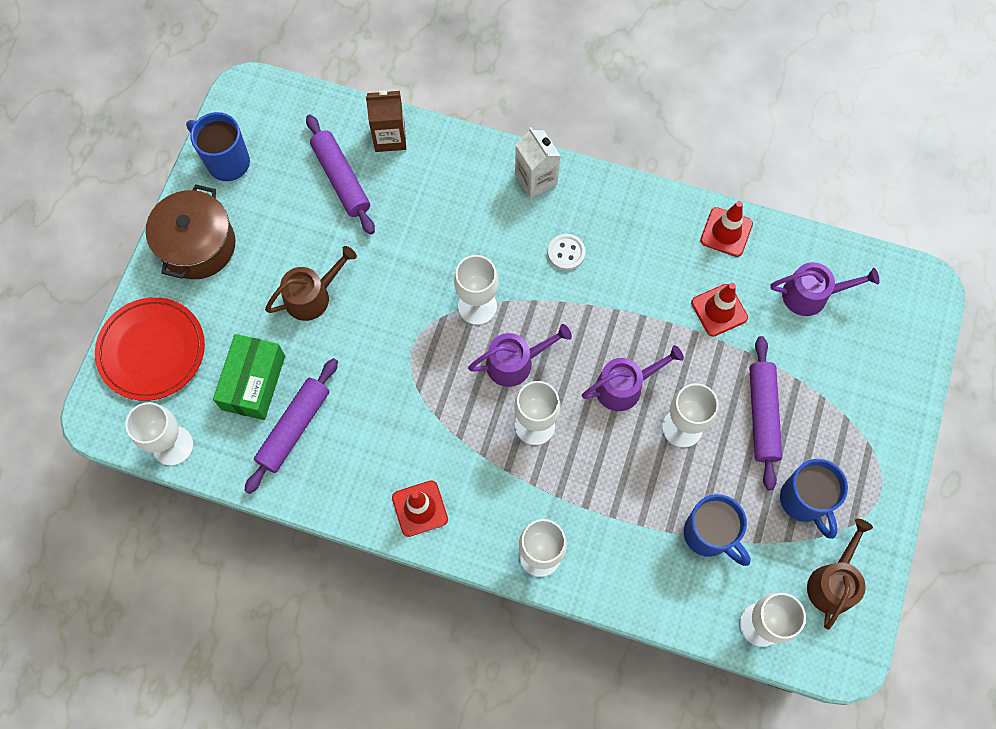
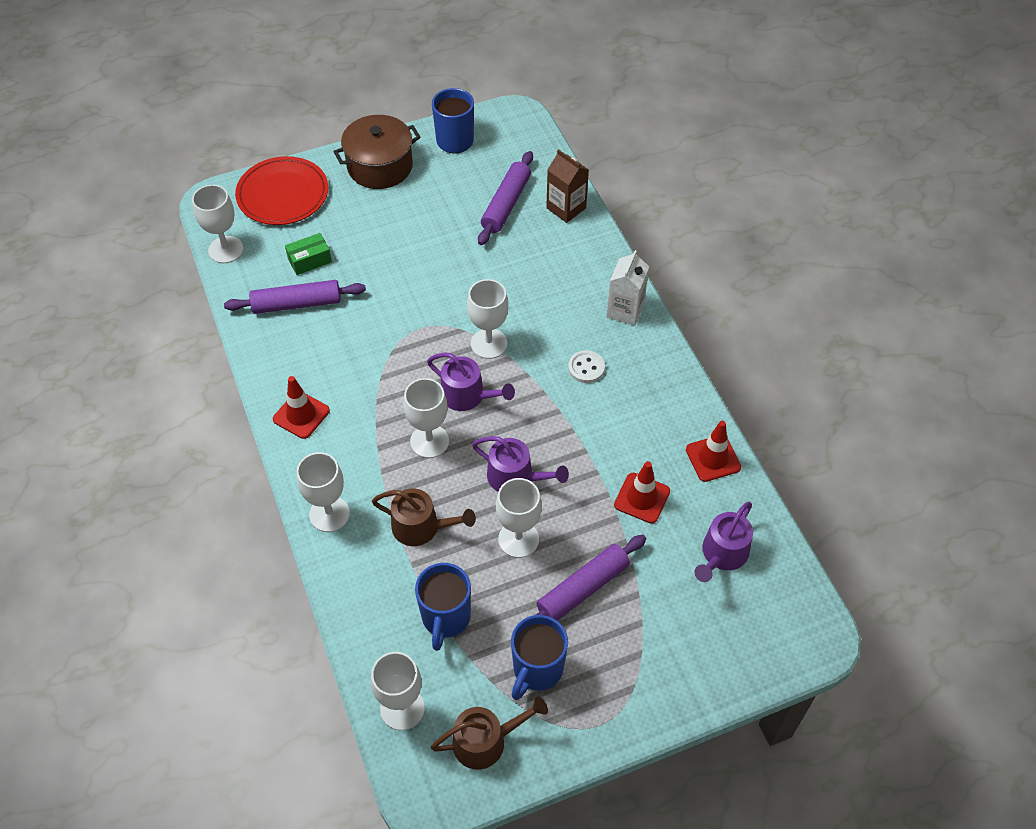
camera: 50 degrees right, 15 degrees down
green box [213,334,285,420] -> green box [285,233,332,275], size x0.62
brown watering can [265,246,357,321] -> brown watering can moved to [372,488,476,546]
purple watering can [770,262,879,316] -> purple watering can turned 75 degrees clockwise [695,502,753,582]

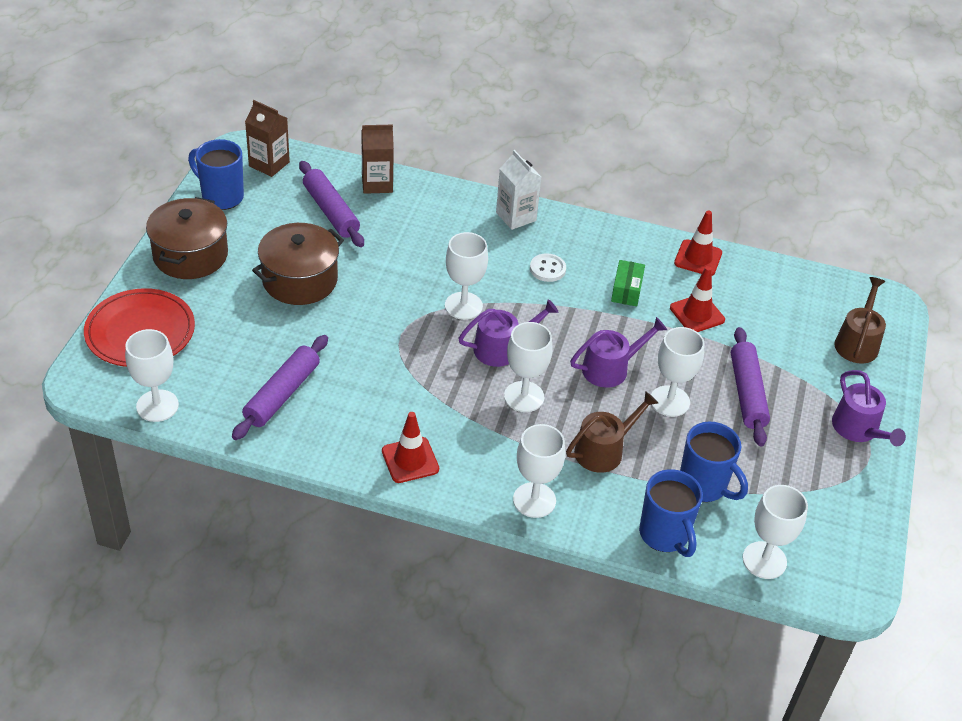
camera: 55 degrees left, 10 degrees down
green box [285,233,332,275] -> green box moved to [611,260,645,306]
brown watering can [431,697,548,770] -> brown watering can moved to [834,277,886,364]
blue mug [511,615,568,700] -> blue mug moved to [639,469,703,557]
purple watering can [695,502,753,582] -> purple watering can moved to [832,370,906,446]
none -> brown carton [245,100,290,177]
none -> brown pot [252,223,344,305]

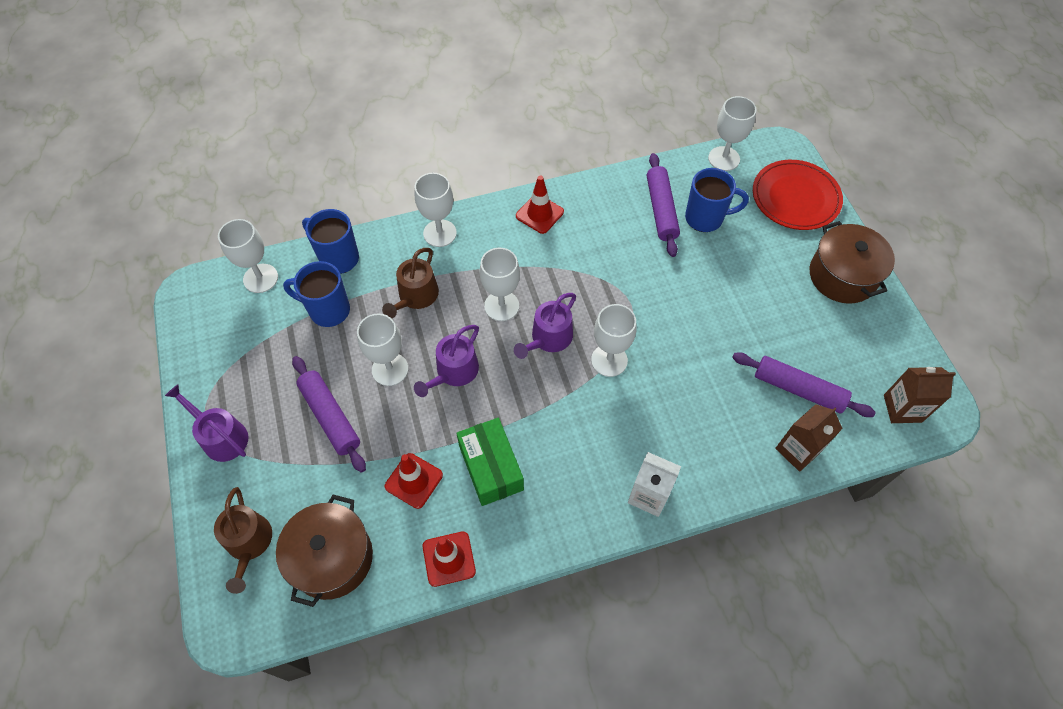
camera: 150 degrees right, 15 degrees up
blue mug [188,139,244,210] -> blue mug moved to [685,168,749,232]
brown pot [252,223,344,305] -> brown pot moved to [276,495,373,607]
white button [530,253,566,282] -> none
green box [611,260,645,306] -> green box [456,418,524,506], size x1.61

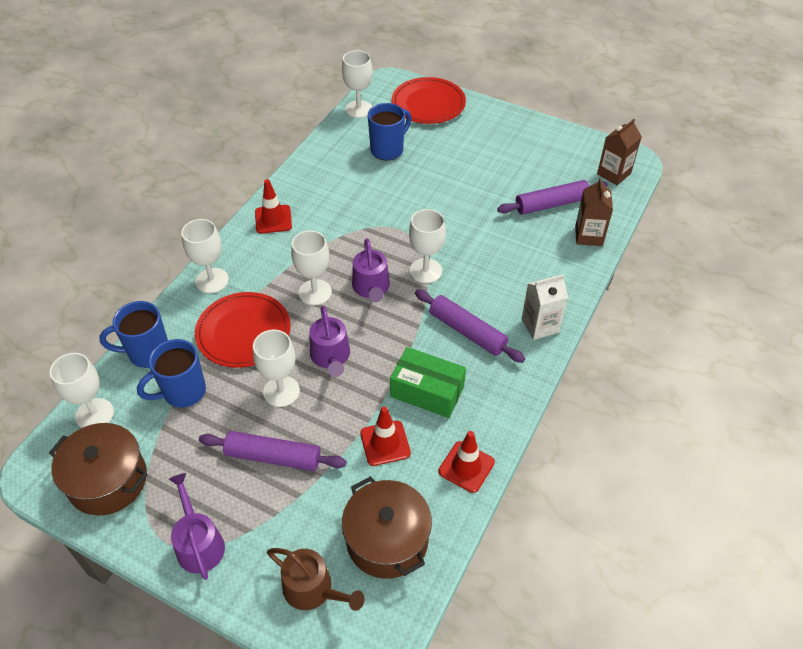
camera: 45 degrees left, 10 degrees down
purple watering can [165,384,248,462] -> purple watering can turned 75 degrees clockwise [169,473,225,580]
brown watering can [382,248,439,318] -> red plate [195,292,291,368]
purple rolling pin [647,153,680,257] -> purple rolling pin moved to [415,289,525,363]
brown pot [810,221,895,304] -> brown pot moved to [49,423,147,516]

